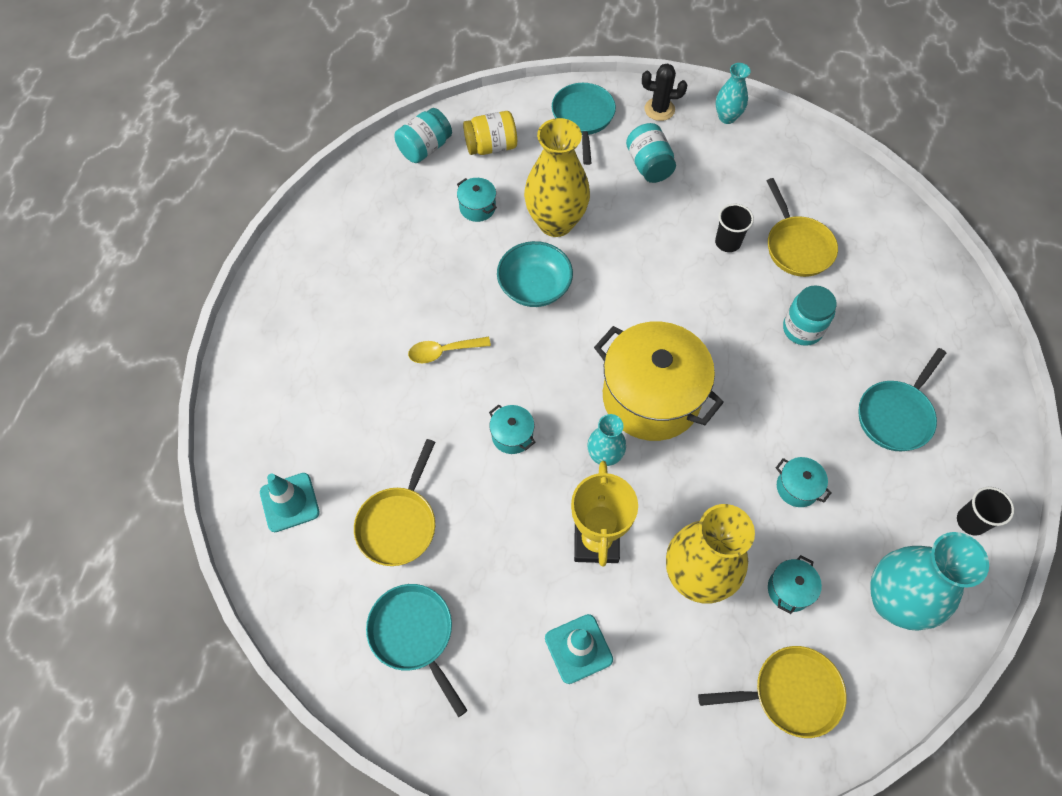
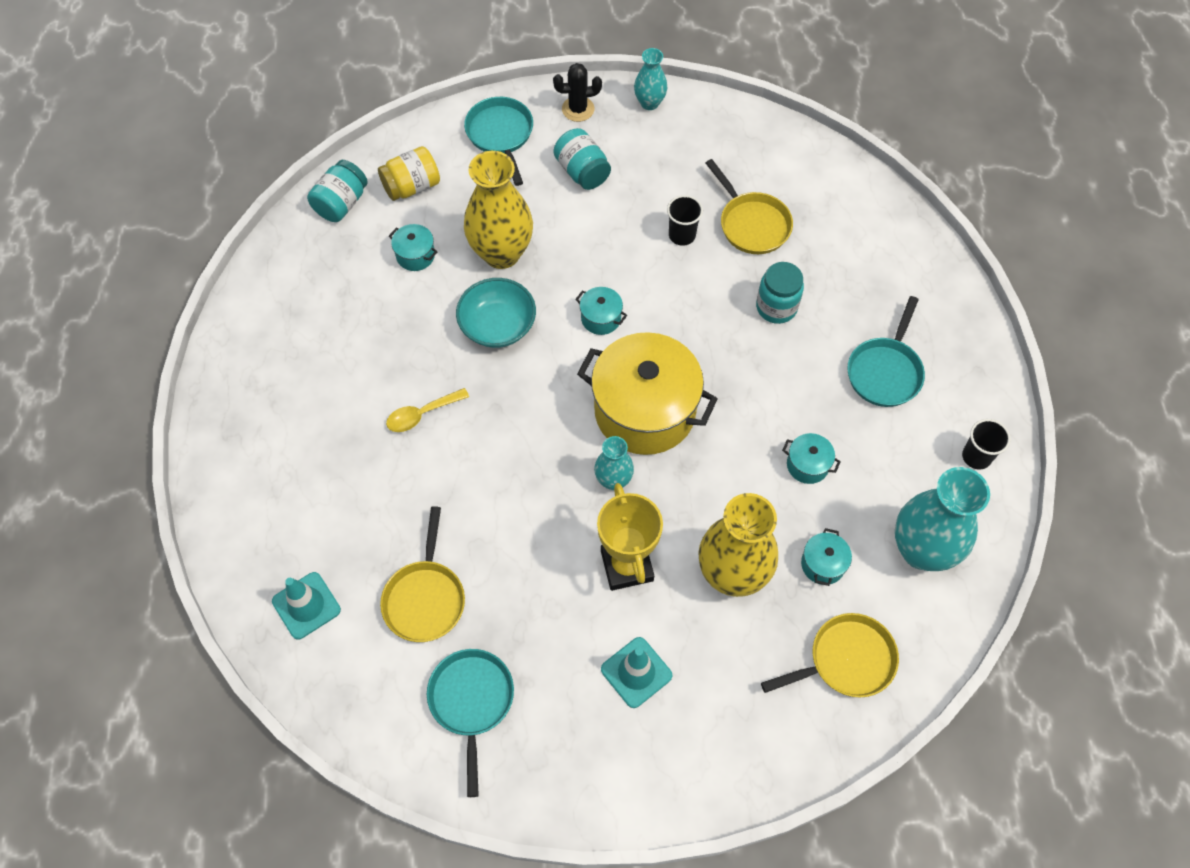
camera: 15 degrees left, 0 degrees up
turquoise pan [366,584,468,717] -> turquoise pan turned 45 degrees clockwise [427,649,514,797]
turquoise pot [489,404,535,454] -> turquoise pot moved to [575,287,627,335]

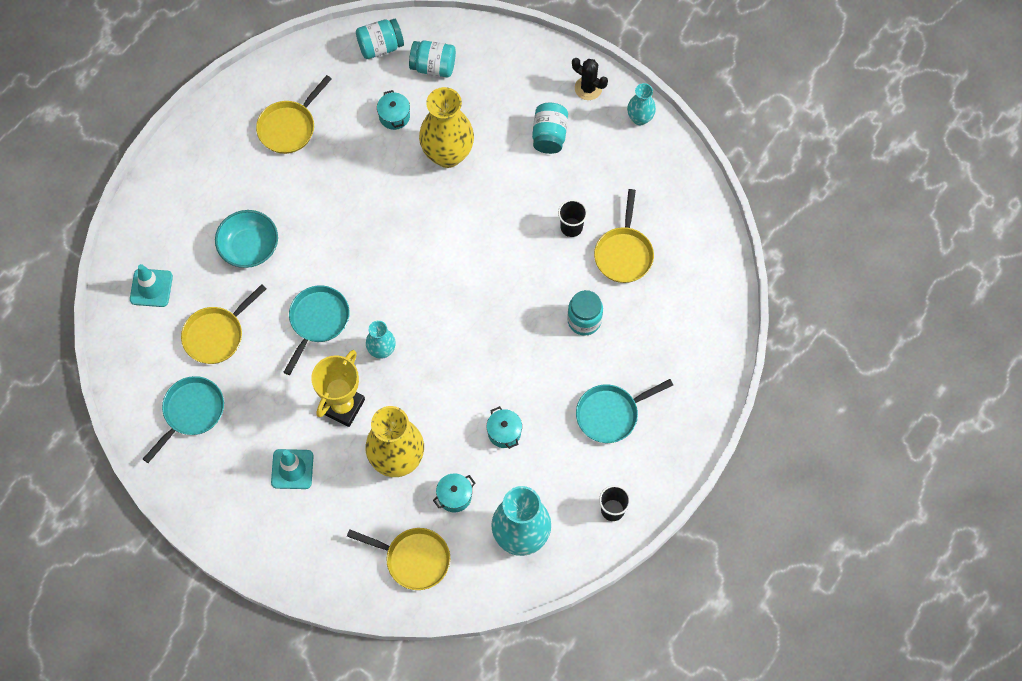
camera: 40 degrees right, 5 degrees up
yellow jar [378,146,440,201] -> turquoise jar [409,40,456,77]
yellow spoon [386,388,469,432] -> none
turquoise bowl [456,278,536,348] -> turquoise bowl moved to [215,210,278,268]
turquoise pan [464,97,533,186] -> turquoise pan moved to [284,285,350,375]
turquoise pot [575,287,627,335] -> none
yellow pot [577,332,718,455] -> none
none -> yellow pan [256,75,332,154]

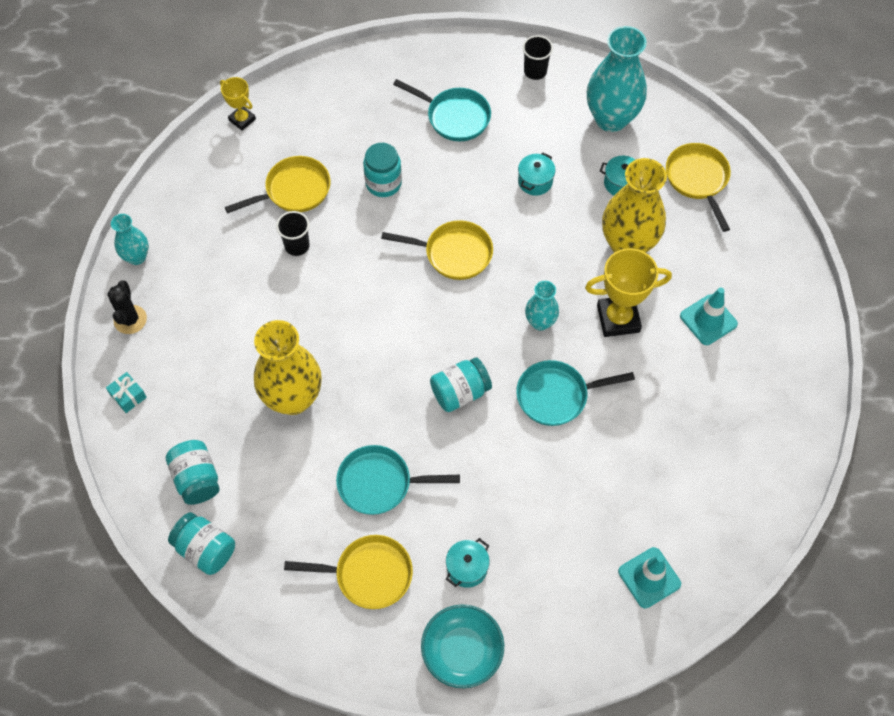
camera: 125 degrees left, 5 degrees down
turquoise pan [143,376,224,463] -> turquoise pan moved to [336,445,460,515]
yellow pan [181,284,266,364] -> yellow pan moved to [381,220,493,280]
turquoise bowl [215,210,278,268] -> turquoise bowl moved to [421,604,504,688]
turquoise pot [377,90,410,130] -> turquoise pot moved to [446,538,490,588]
turquoise jar [532,103,568,154] -> turquoise jar moved to [430,357,492,412]
none -> turquoise gift [106,372,147,413]
none -> yellow trophy [220,77,256,131]

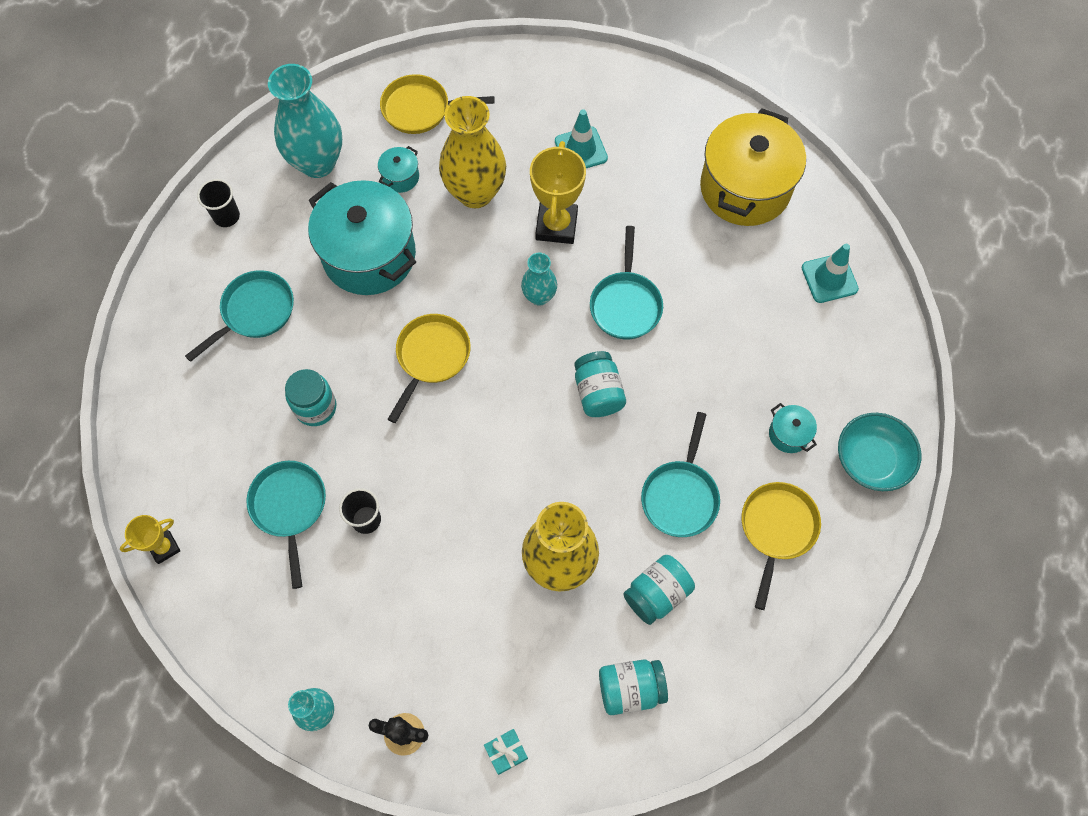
camera: 75 degrees left, 5 degrees up
turquoise jar [168,512,235,575] -> turquoise jar moved to [623,555,695,625]
yellow pan [225,156,330,213] -> turquoise pan [247,461,326,589]
turquoise pot [518,153,555,196] -> turquoise pot [308,180,416,295], size x2.42
none -> yellow pot [700,108,806,226]

